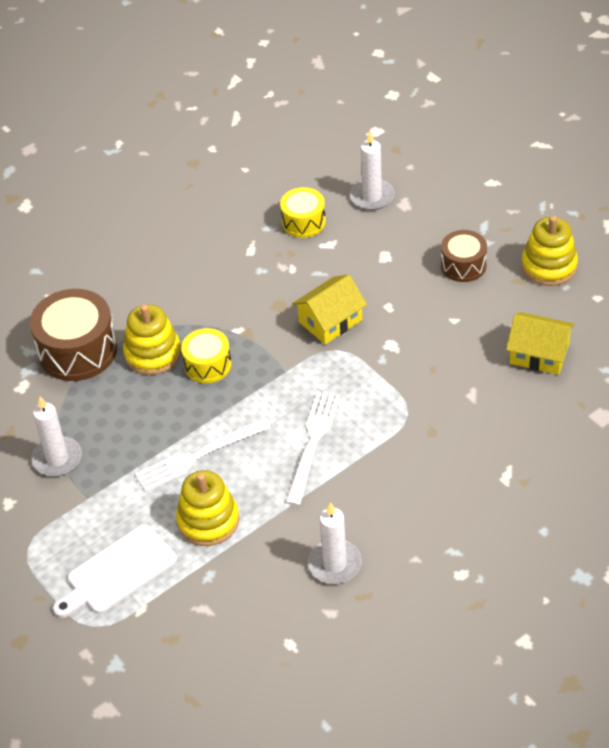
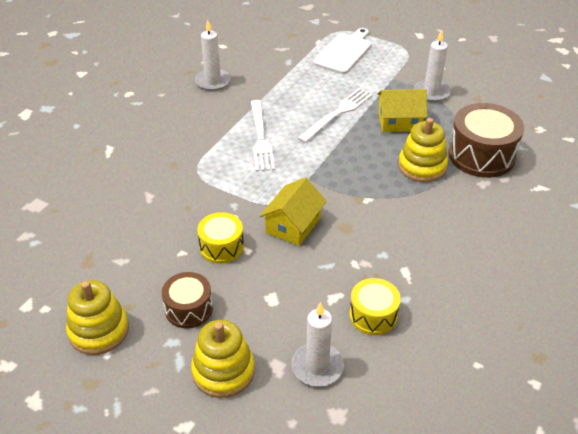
camera: 155 degrees right, 5 degrees down
yellow stacking toy [176,470,239,546] -> yellow stacking toy moved to [191,320,255,398]
yellow drum [181,328,232,383] -> yellow drum moved to [197,212,244,264]
yellow house [506,312,575,375] -> yellow house moved to [377,89,427,132]

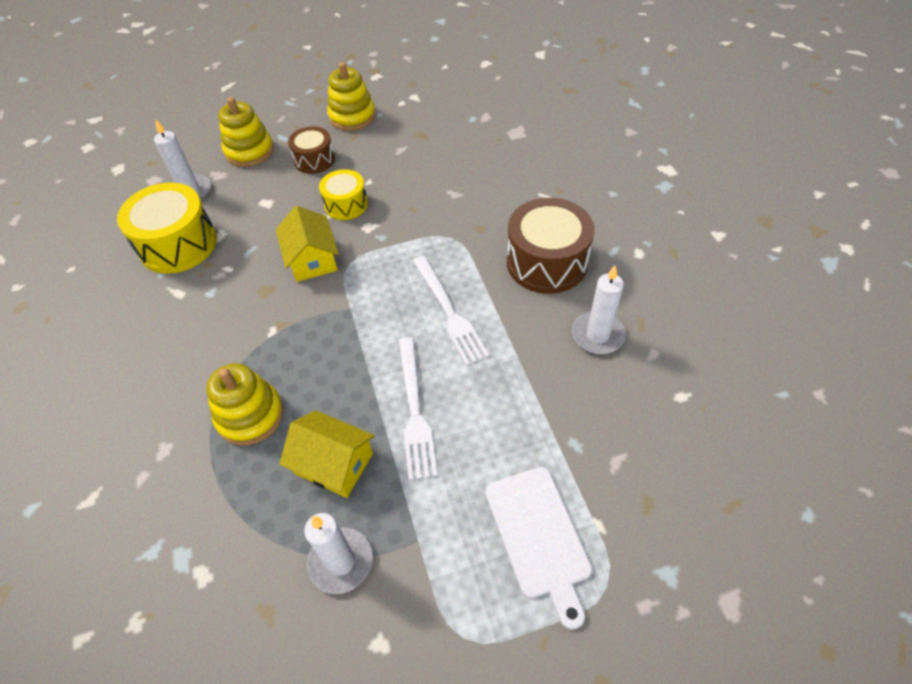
camera: 135 degrees right, 10 degrees up
white fork [251,100,275,171] -> white fork turned 150 degrees counterclockwise [413,256,489,366]
yellow drum [349,278,401,335] -> yellow drum [117,182,217,274], size x1.70
yellow house [377,89,427,132] -> yellow house turned 75 degrees clockwise [279,410,375,498]
brown drum [448,103,524,178] -> brown drum moved to [507,198,595,294]

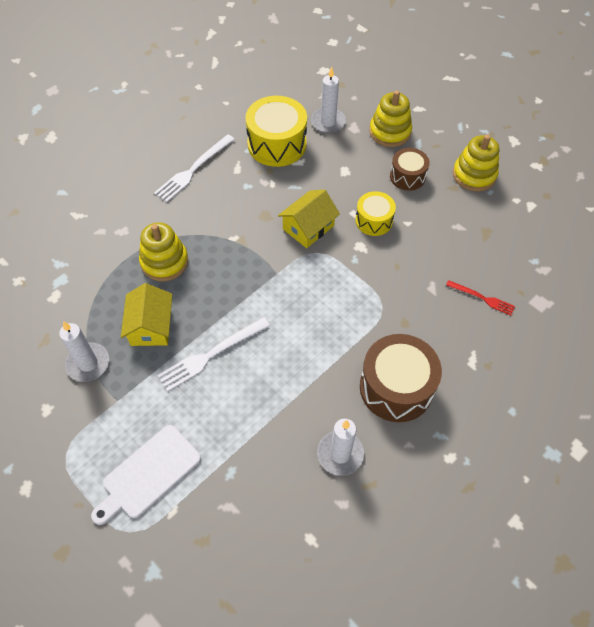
camera: 60 degrees right, 5 degrees up
white fork [413,256,489,366] -> white fork moved to [154,134,235,202]
none -> red fork [446,280,515,316]

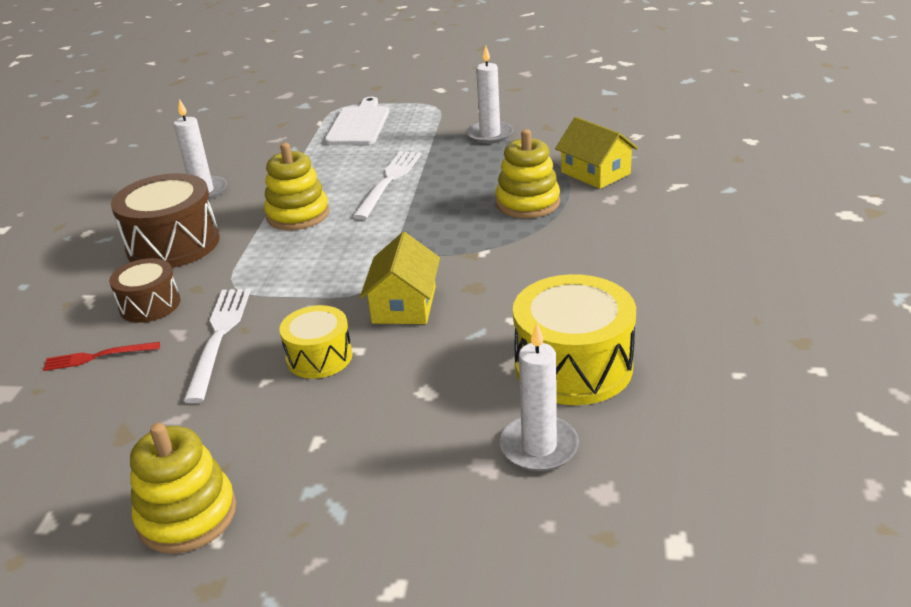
camera: 145 degrees right, 25 degrees down
yellow house [121,283,172,346] -> yellow house moved to [555,117,638,189]
white fork [154,134,235,202] -> white fork moved to [184,288,251,403]
yellow stacking toy [369,90,412,147] -> yellow stacking toy moved to [264,143,329,230]
brown drum [390,148,430,191] -> brown drum moved to [109,258,181,323]

